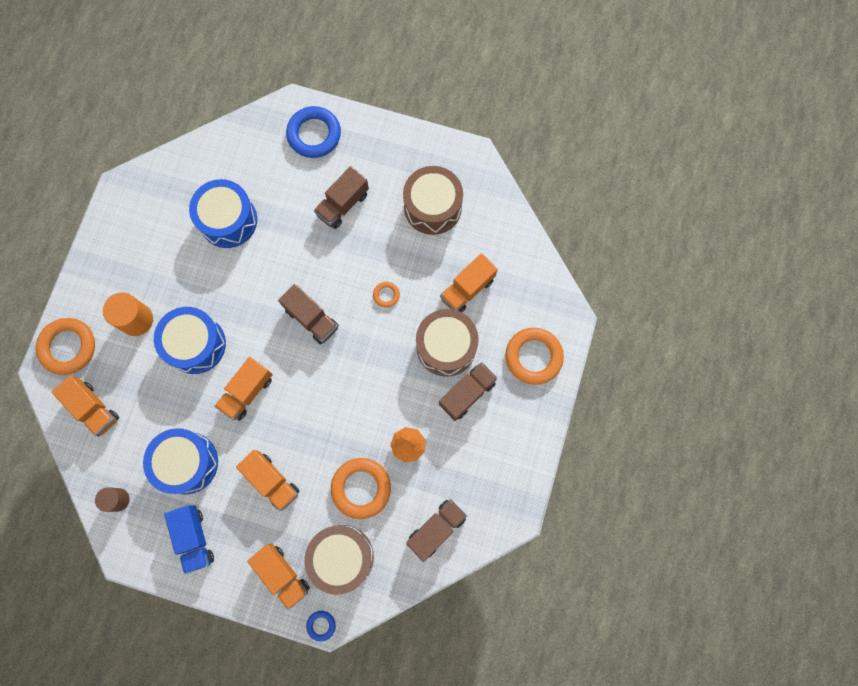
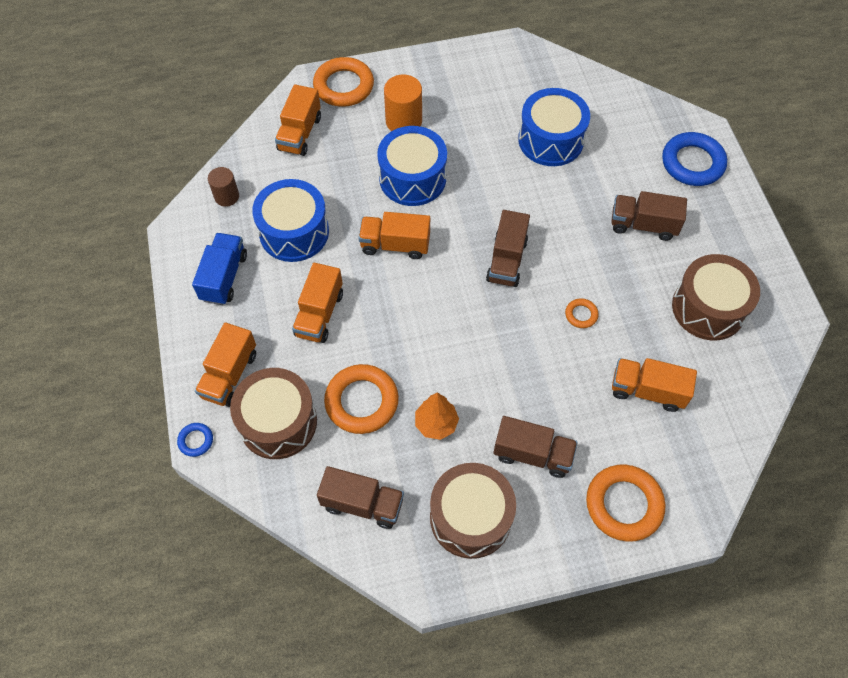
camera: 60 degrees right, 15 degrees down
blue truck [164,505,214,574] -> blue truck turned 150 degrees clockwise [192,233,247,305]
brown drum [416,309,479,377] -> brown drum moved to [430,463,516,559]

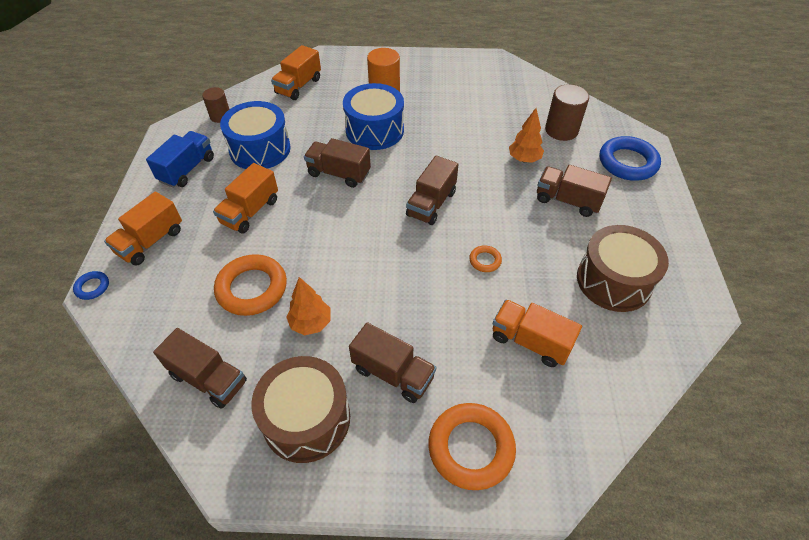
camera: 15 degrees right, 10 degrees down
brown drum [230,368,317,459] -> none
orange ring [313,57,374,107] -> none
orange truck [359,212,430,259] -> brown truck [304,138,371,188]
blue drum [518,88,590,166] -> none
none -> orange tree [509,108,544,163]
none -> brown cylinder [545,84,589,141]

